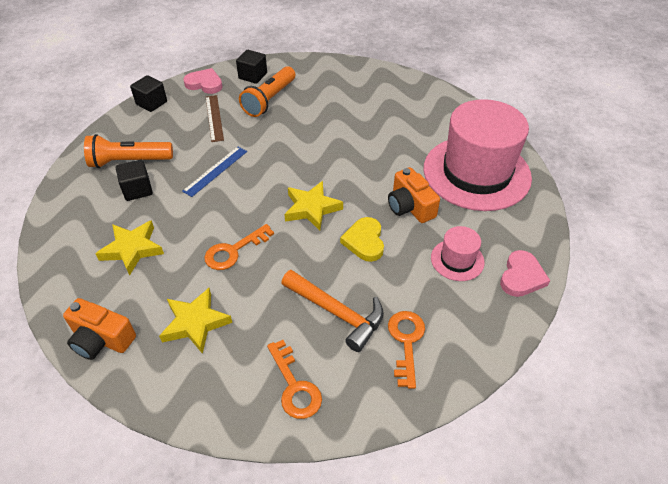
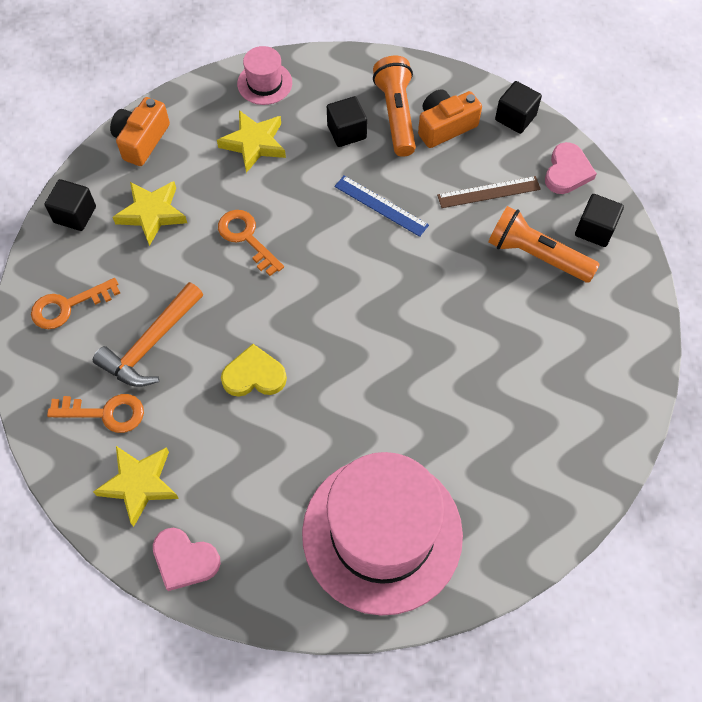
camera: 90 degrees right, 15 degrees up
yellow star [284,181,343,231] -> yellow star moved to [93,446,179,527]
orange camera [388,167,440,223] -> orange camera moved to [418,89,482,148]
pink hat [431,226,485,281] -> pink hat moved to [237,46,292,105]
none -> black cube [45,179,96,231]

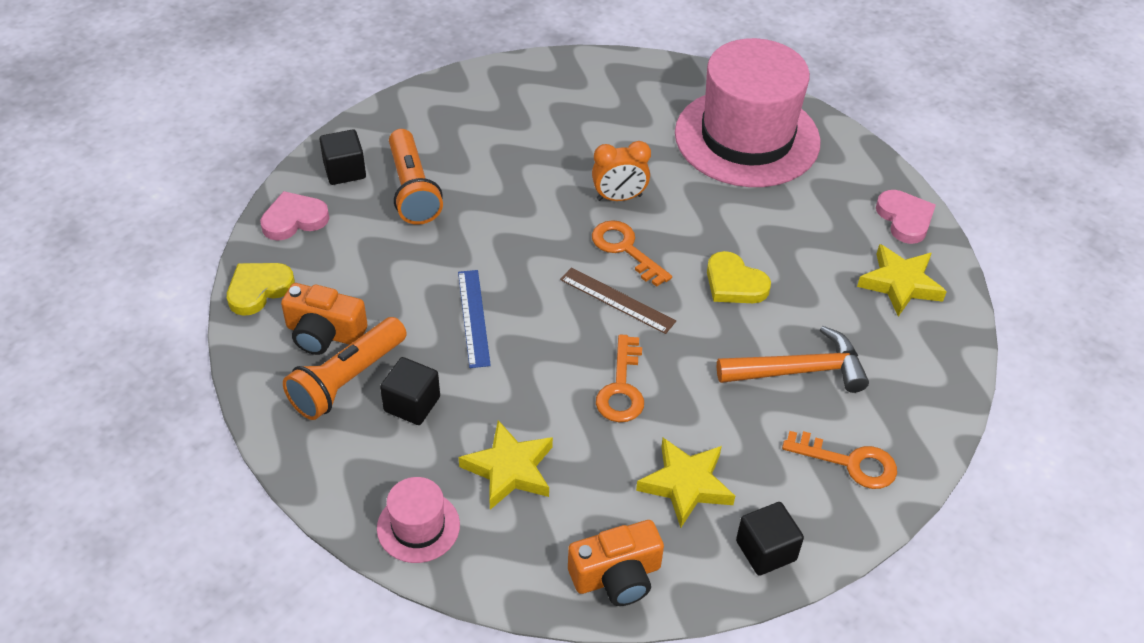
camera: 135 degrees left, 15 degrees down
orange key [47,394,144,433] -> orange key moved to [592,220,672,287]
brown ruler [437,176,541,208] -> brown ruler moved to [560,267,676,334]
black cube [495,81,542,134] -> yellow heart [227,263,295,316]
none -> orange clock [592,141,651,201]

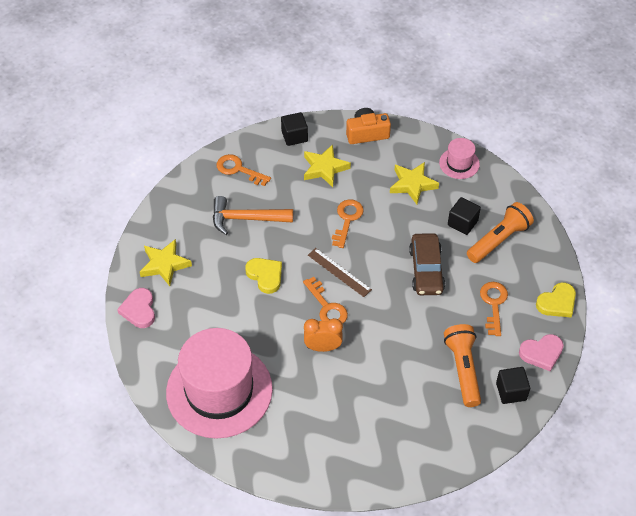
camera: 170 degrees left, 5 degrees up
orange camera [281,283,368,355] -> none
blue ruler [458,270,491,368] -> brown car [409,233,445,295]
none -> orange key [480,282,508,336]

